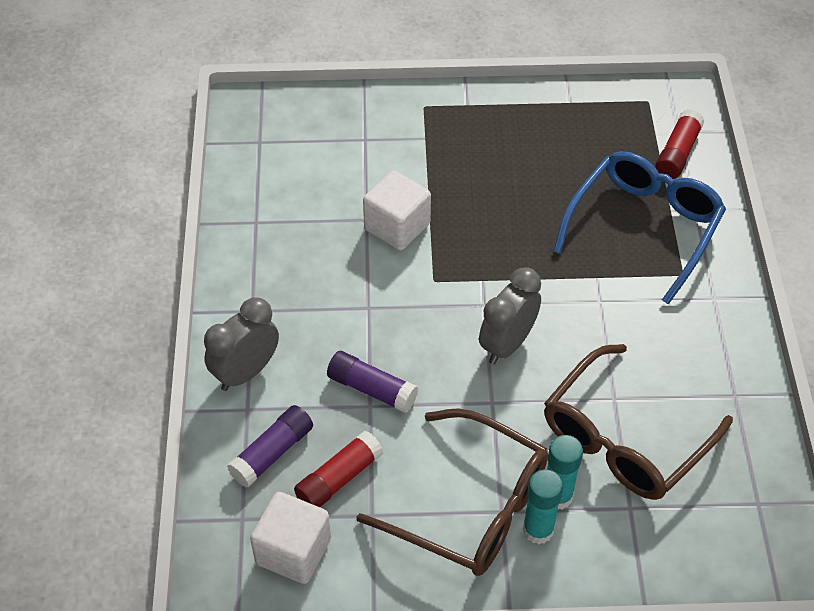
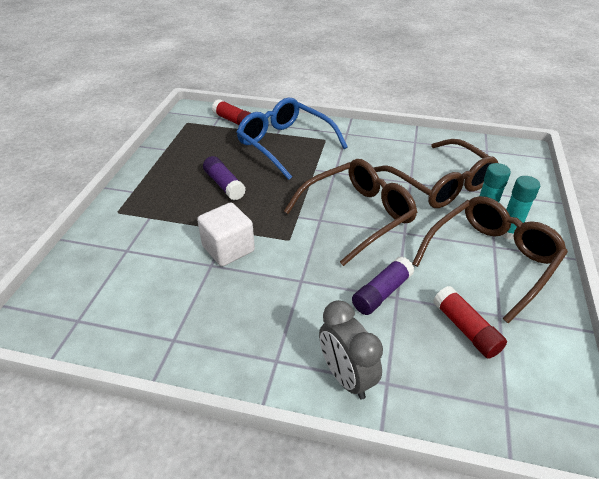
camera: 75 degrees left, 10 degrees down
purple glue stick [227,405,313,487] -> purple glue stick moved to [203,156,246,200]
white cube [250,492,331,584] -> none
grey clock [479,267,541,364] -> brown glasses [284,159,418,266]

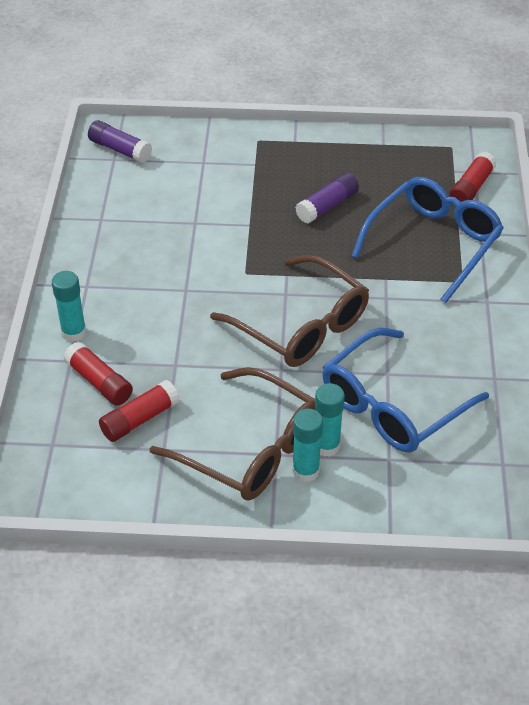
camera: 80 degrees right, 5 degrees up
white cube [197,202,255,266] -> none
grey clock [319,300,383,399] -> turquoise glue stick [52,271,86,342]
purple glue stick [352,256,414,315] -> purple glue stick moved to [88,120,152,163]
brown glasses [374,139,498,208] -> blue glasses [322,328,489,452]
none -> red glue stick [63,342,133,406]

